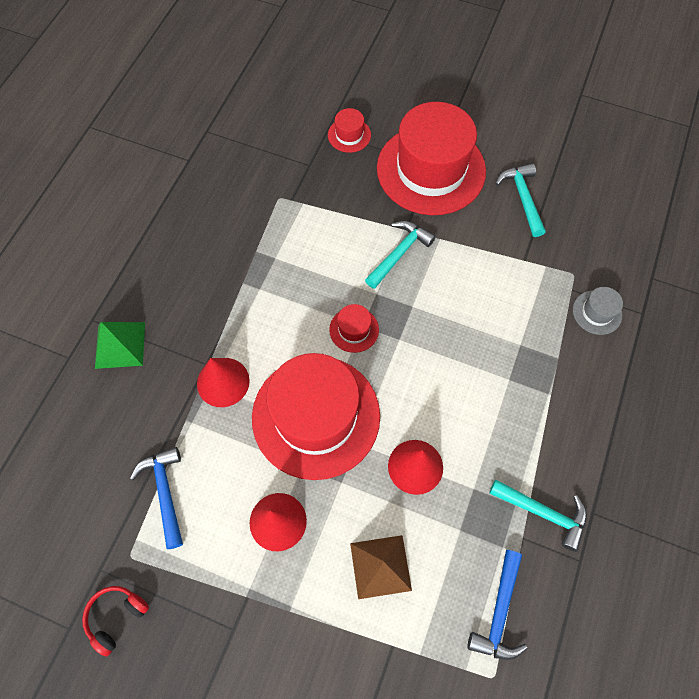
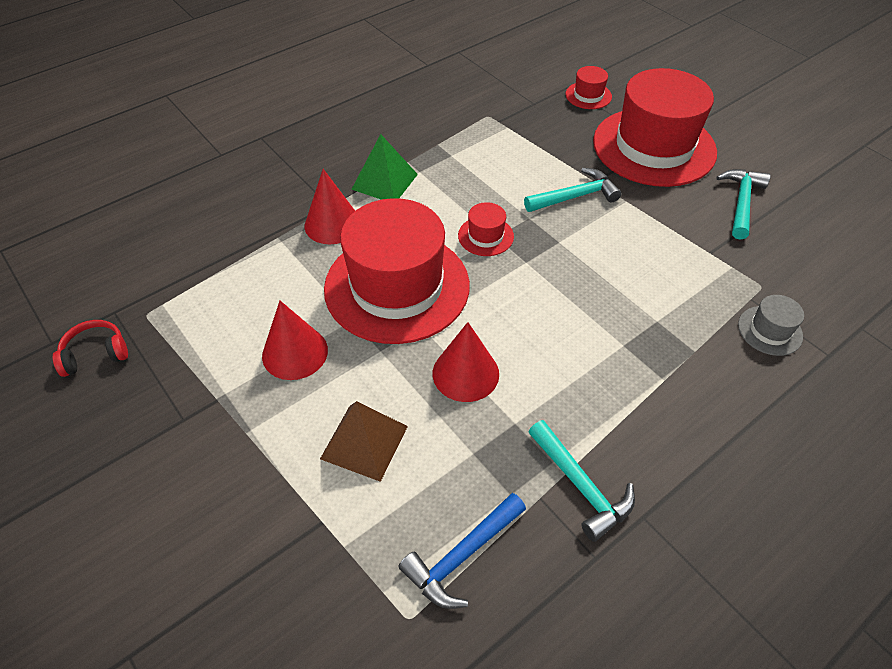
camera: 30 degrees right, 15 degrees down
green pyramid [95,322,145,369] -> green pyramid moved to [351,134,418,200]
blue hammer [130,447,183,549] -> none

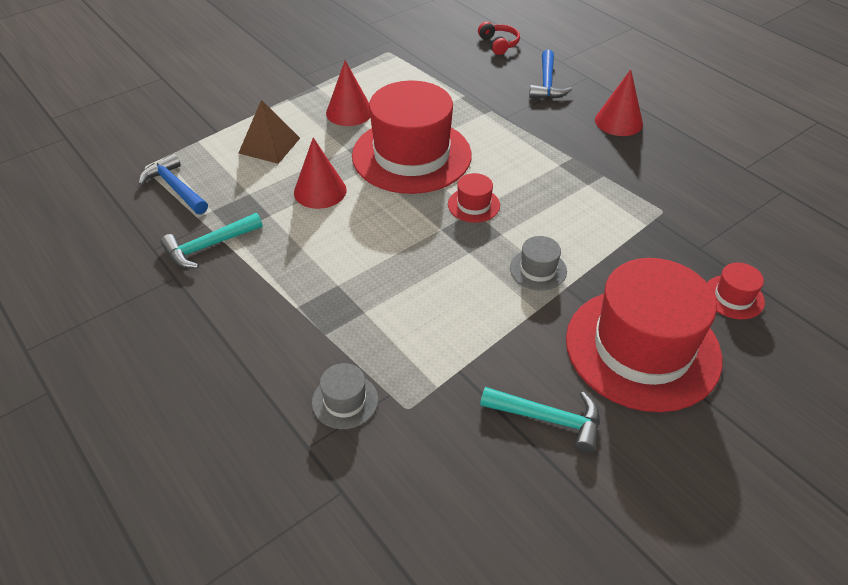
camera: 90 degrees right, 5 degrees down
red headphones [53,320,128,377] -> red headphones moved to [478,22,520,55]
red cone [305,169,355,244] -> red cone moved to [595,69,643,136]
green pyramid [351,134,418,200] -> none
turquoise hammer [524,168,621,212] -> grey hat [510,236,567,291]
none -> blue hammer [529,50,572,99]

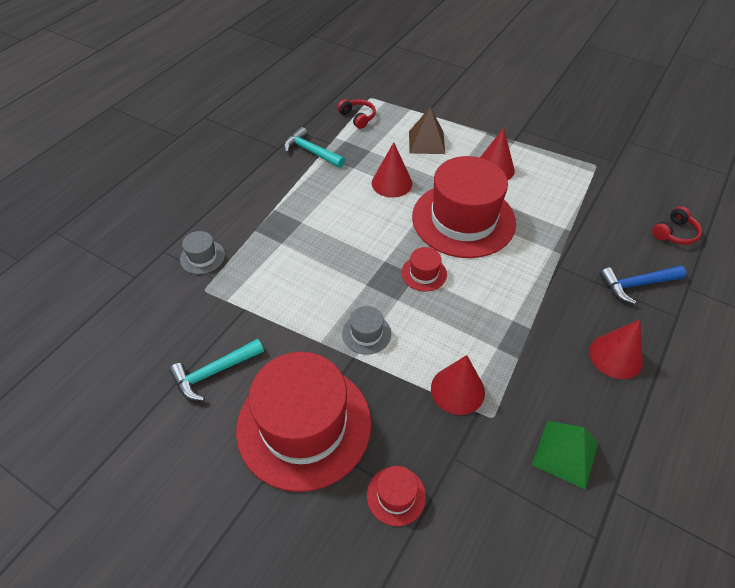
camera: 70 degrees right, 5 degrees up
blue hammer [139,154,208,215] -> red headphones [337,99,376,129]
turquoise hammer [480,387,600,453] -> turquoise hammer turned 60 degrees clockwise [169,339,264,401]
none -> red cone [431,355,485,415]
none -> green pyramid [532,421,598,490]

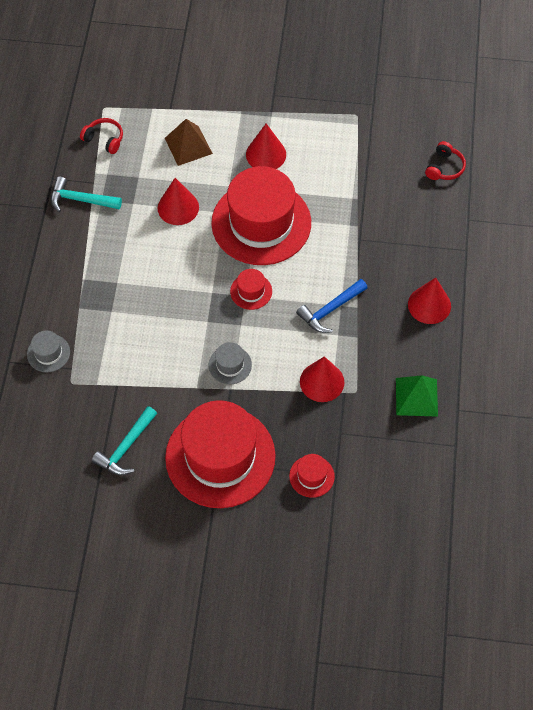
camera: 25 degrees left, 10 degrees up
blue hammer [600,265,686,304] -> blue hammer moved to [296,279,368,333]

